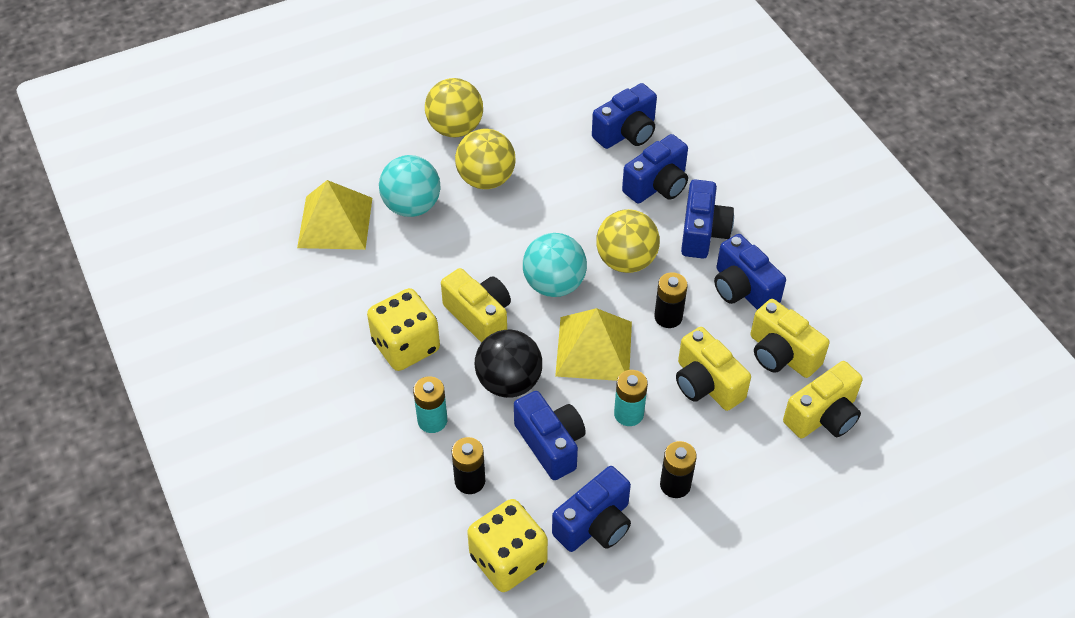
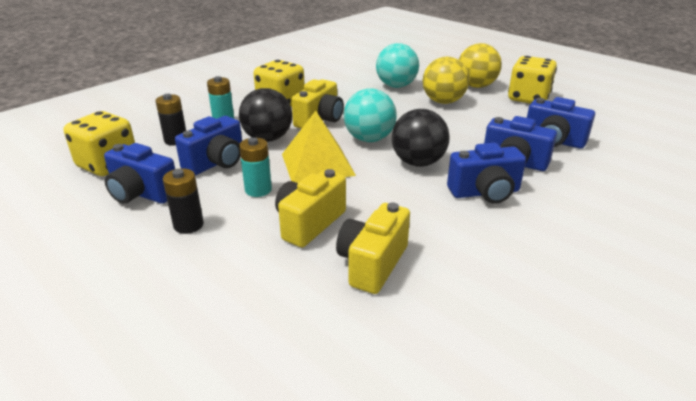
camera: 70 degrees right, 20 degrees down
yellow pyramid [297,180,372,250] -> none
yellow ball [596,209,660,273] -> black ball [392,109,450,167]
black battery [654,272,687,328] -> none
blue camera [714,234,786,310] -> none
yellow camera [783,361,863,438] -> none
none -> yellow dice [508,56,557,104]

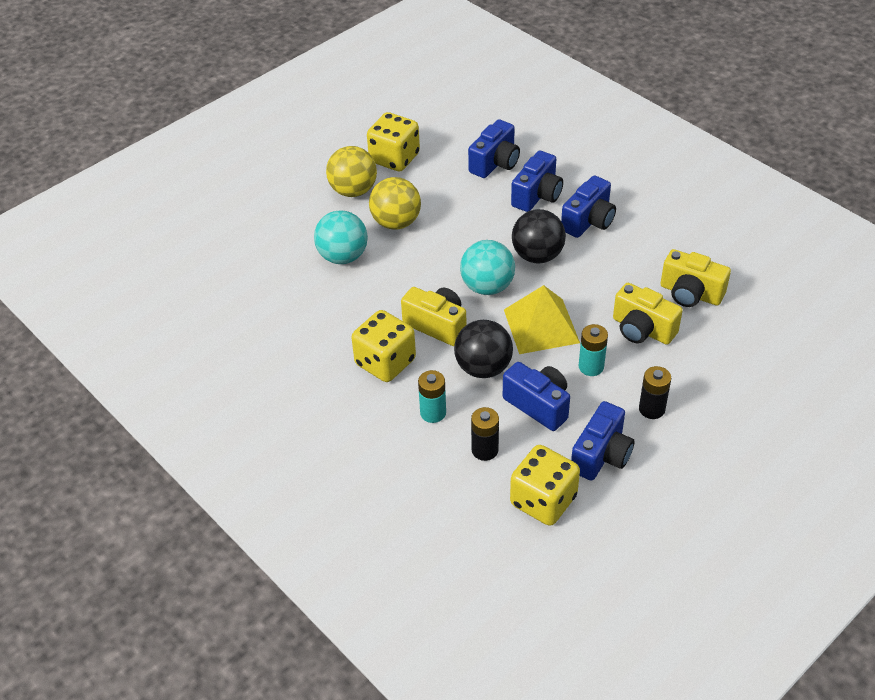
camera: 85 degrees left, 15 degrees up
blue camera [447,143,526,204] -> blue camera turned 45 degrees clockwise [561,175,616,238]

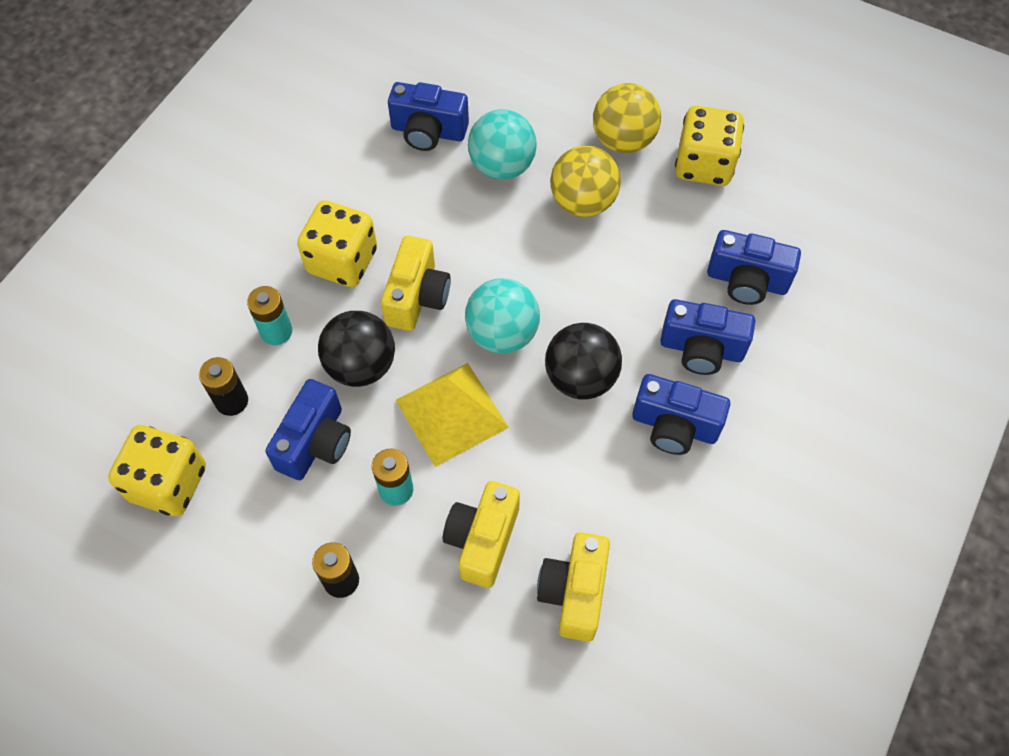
camera: 70 degrees right, 15 degrees up
blue camera [571,401,635,481] -> blue camera moved to [388,82,469,151]

